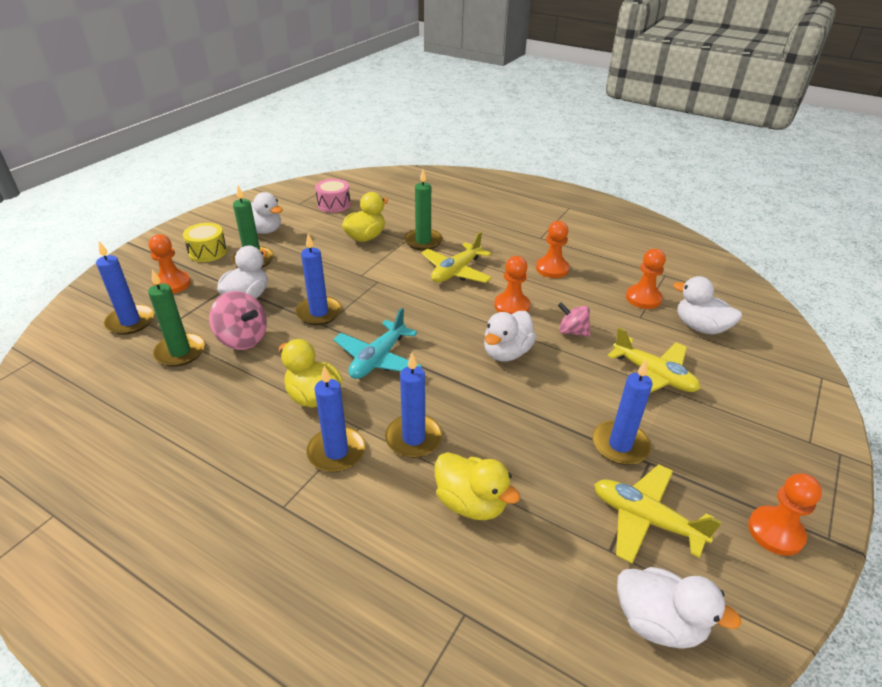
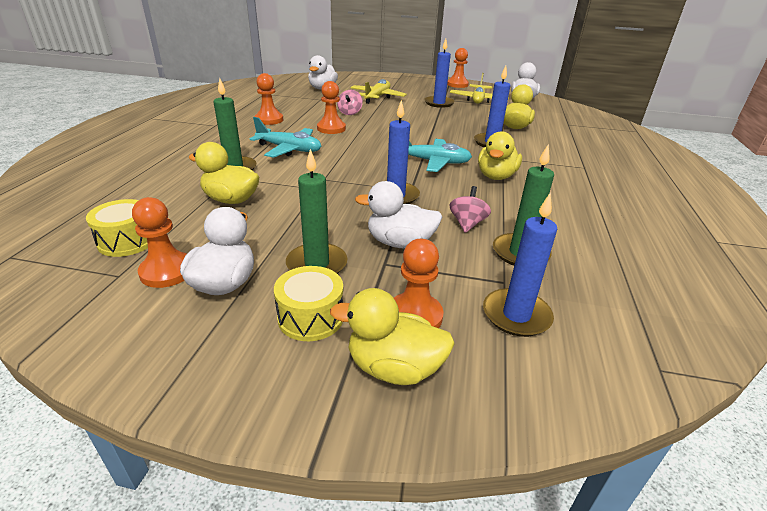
camera: 110 degrees left, 5 degrees down
pink spinning top [209,291,267,350] -> pink spinning top [449,186,491,233], size x0.65
blue candle [306,366,366,472] -> none
pink drum [315,179,351,213] -> yellow drum [86,199,148,257]
yellow plane [421,232,492,283] -> turquoise plane [250,117,321,158]
white duck [484,311,536,361] -> none
orange pawn [626,249,666,309] -> orange pawn moved to [132,197,187,288]
none -> yellow duck [330,288,455,385]

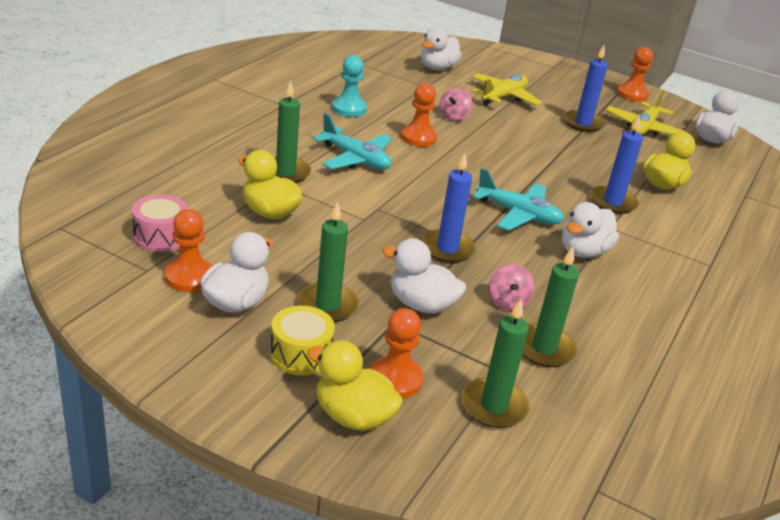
camera: 15 degrees right, 0 degrees up
yellow drum [86,199,148,257] -> pink drum [132,195,188,252]
orange pawn [255,73,283,125] -> turquoise pawn [332,55,367,117]
pink spinning top [449,186,491,233] -> pink spinning top turned 150 degrees clockwise [488,264,535,310]
yellow duck [478,131,522,180] -> white duck [562,202,619,258]
blue candle [483,193,557,337] -> green candle [461,299,530,428]

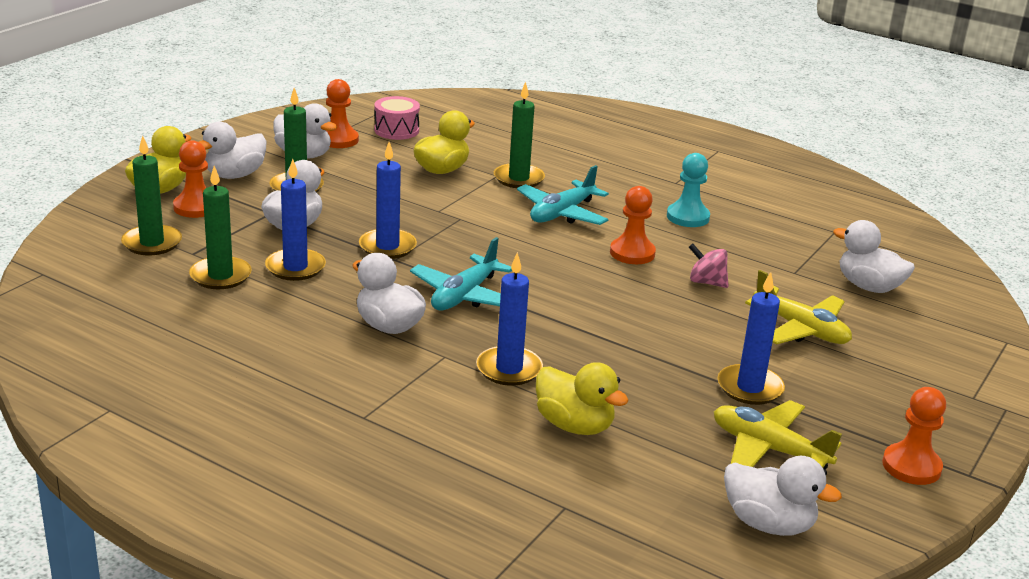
camera: 95 degrees right, 5 degrees down
yellow drum [270,306,335,376] -> white duck [199,122,267,179]
pink spinning top [488,264,535,310] -> blue candle [265,159,326,281]

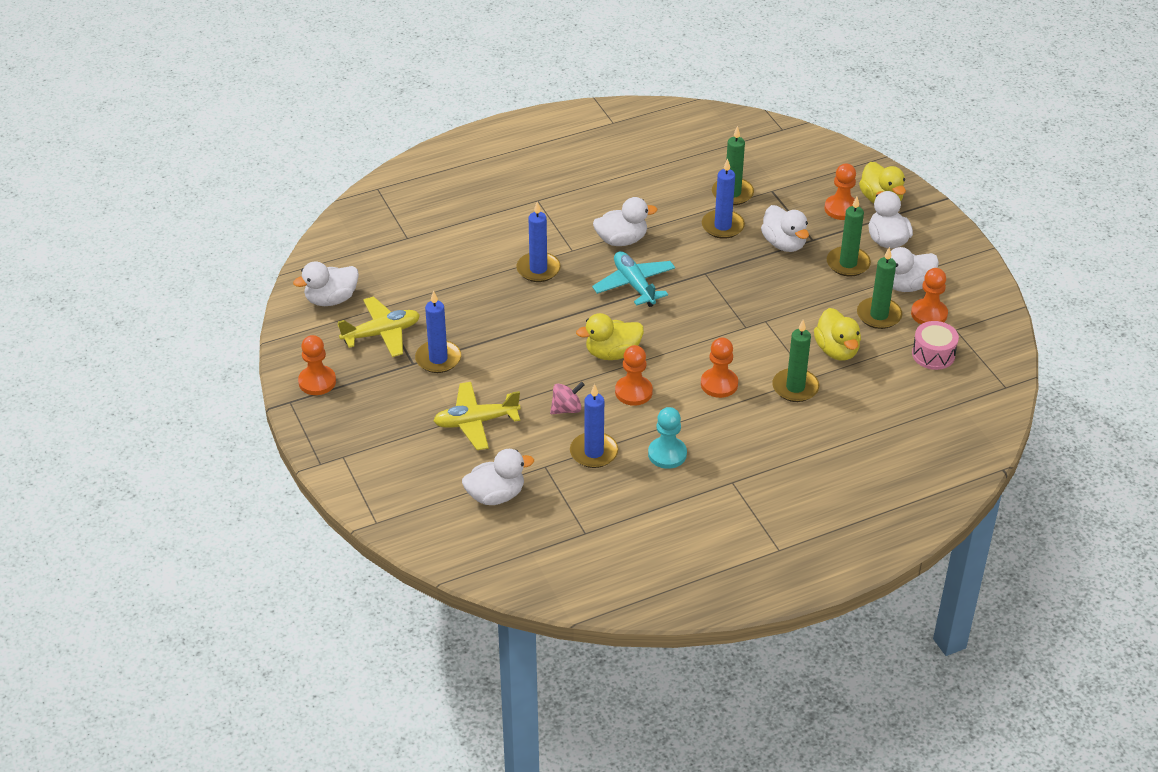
camera: 125 degrees right, 15 degrees up
green candle [121,135,182,255] -> green candle moved to [857,247,902,329]
blue candle [359,142,417,259] -> blue candle moved to [570,384,618,468]
turquoise plane [517,165,609,225] -> orange pawn [701,338,738,398]
yellow duck [536,362,629,435] -> yellow duck moved to [576,313,644,360]

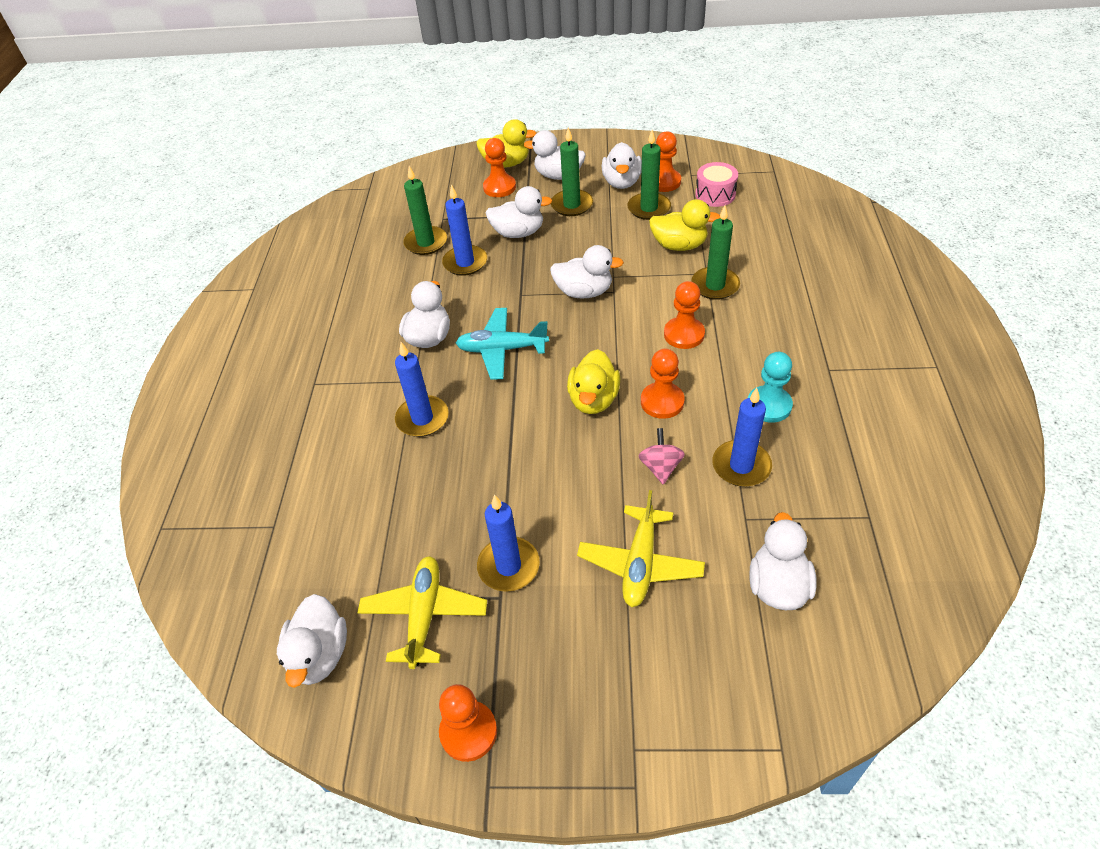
camera: 60 degrees left, 5 degrees up
none -> white duck [550,245,624,299]

